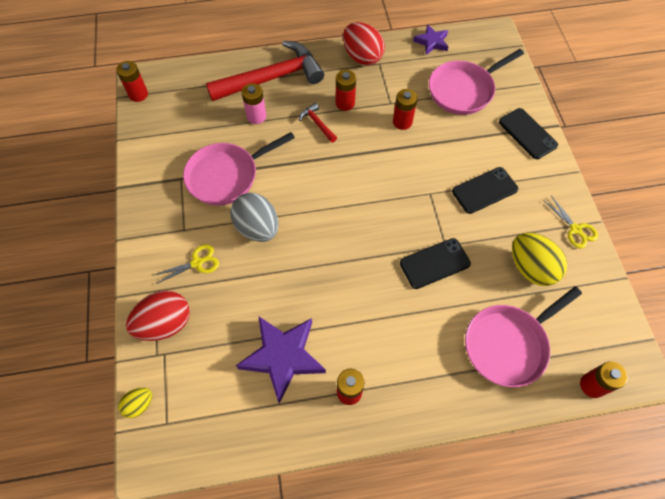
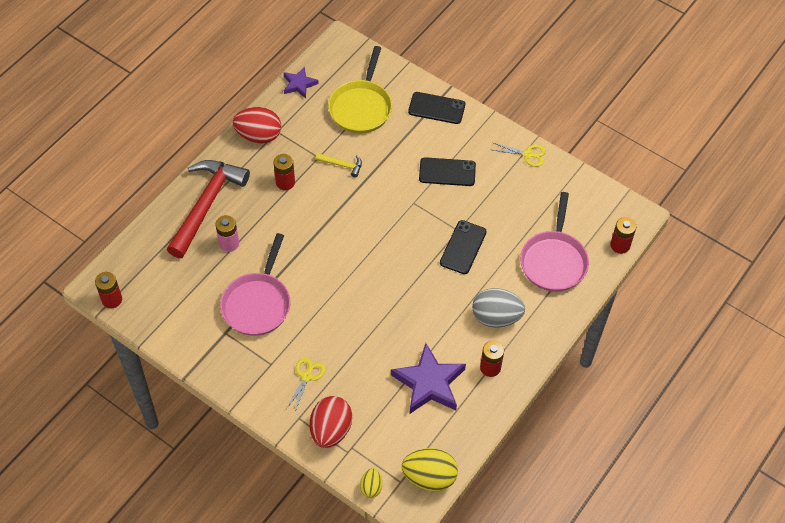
camera: 45 degrees left, 5 degrees down
grey egg [230,193,279,242] -> grey egg moved to [472,288,525,328]
red hammer [299,103,337,143] -> none
red battery [393,89,418,130] -> yellow hammer [316,153,362,178]
pink pan [429,49,524,115] -> yellow pan [328,46,392,133]
black phone [452,167,518,214] -> black phone turned 75 degrees clockwise [419,157,476,186]
yellow egg [512,233,567,286] -> yellow egg moved to [402,448,458,491]

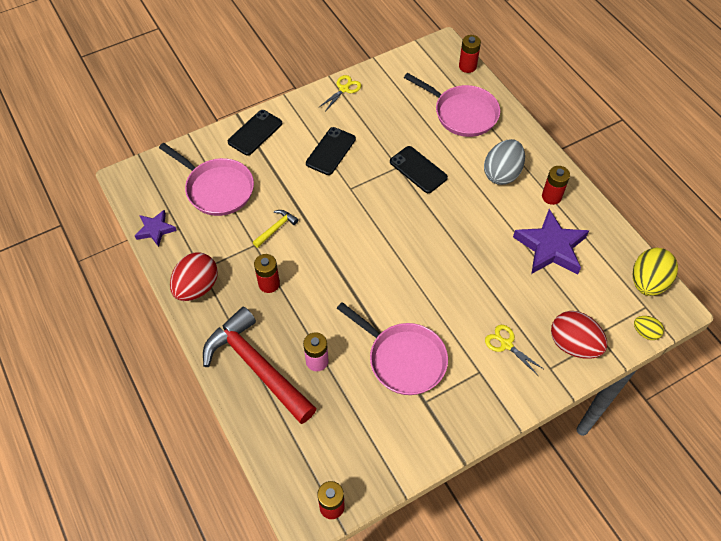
camera: 65 degrees left, 0 degrees up
yellow pan [328,46,392,133] -> pink pan [159,143,254,216]

